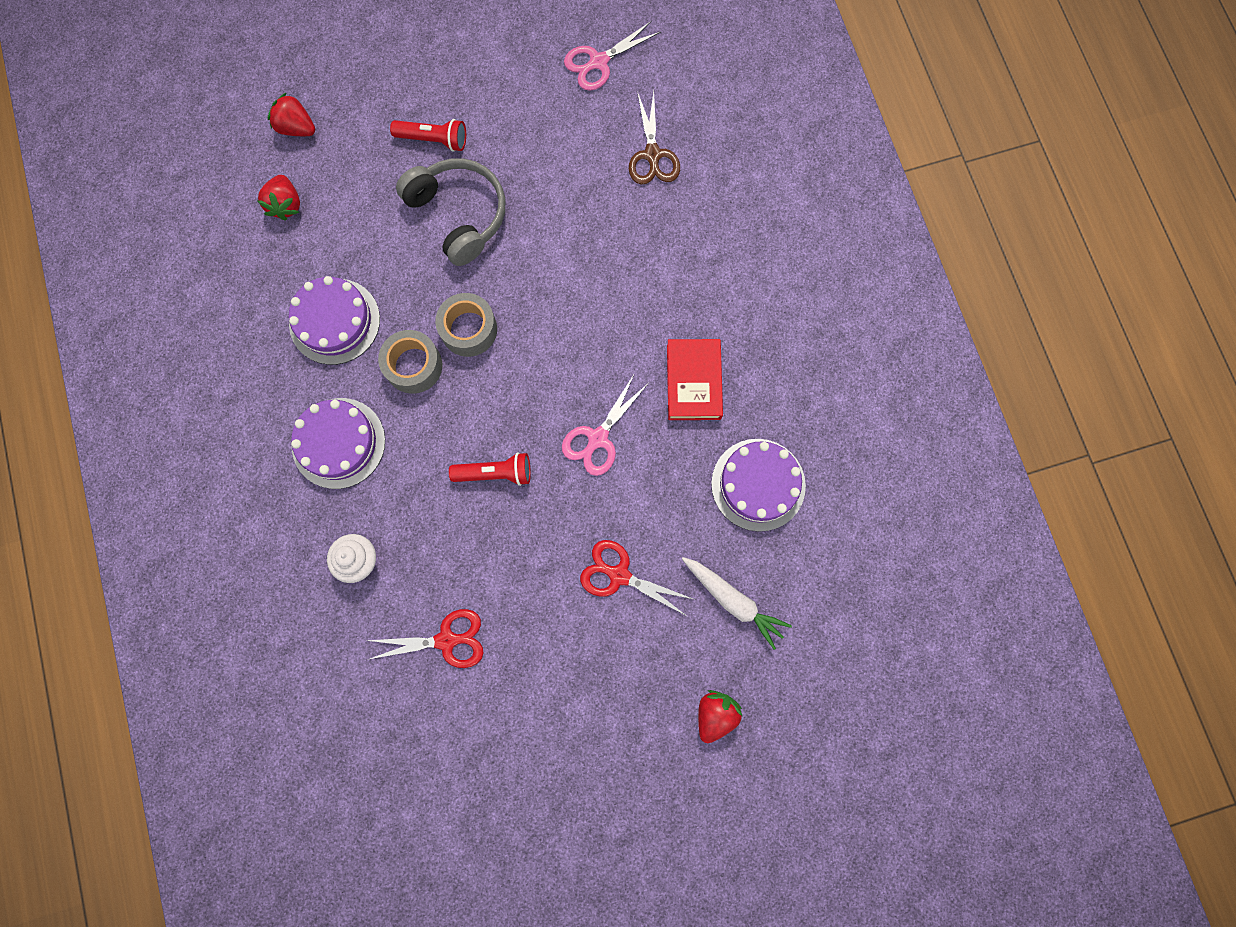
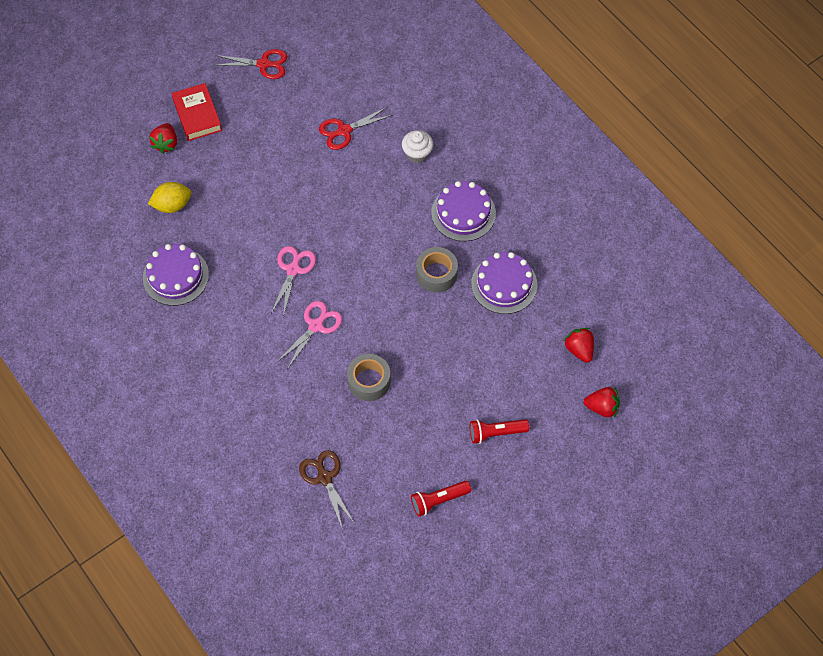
camera: 160 degrees right, 15 degrees down
grey headphones [396,158,506,266] -> none
grey tape [435,293,497,357] -> grey tape moved to [347,354,391,401]
red flashlight [449,452,531,486] -> red flashlight moved to [411,481,471,517]
pink scissors [564,21,661,91] -> pink scissors moved to [277,301,342,369]
red scissors [580,540,695,616] -> red scissors moved to [213,49,287,79]
red book [667,339,723,420] -> red book moved to [172,83,222,141]
white carrot [682,557,792,650] -> yellow lemon [148,182,192,213]

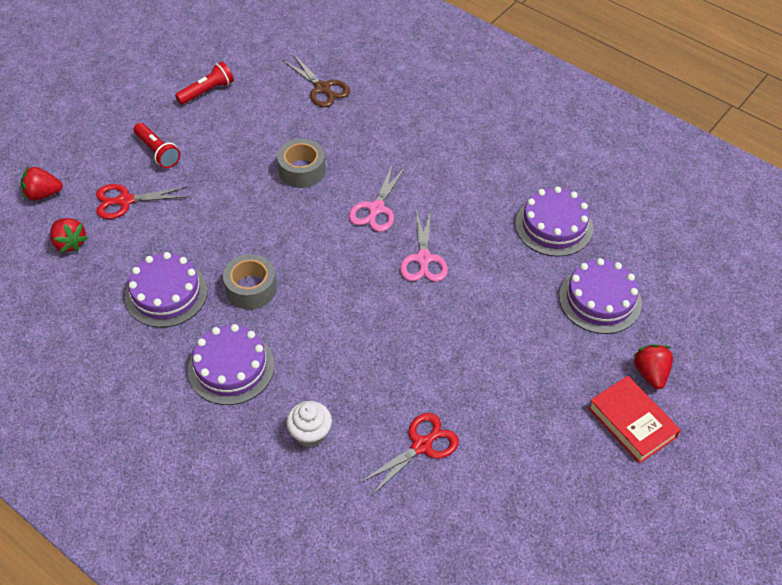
camera: 165 degrees right, 10 degrees down
yellow lemon [148,182,192,213] -> purple cake [559,258,642,334]
red scissors [213,49,287,79] -> red scissors moved to [96,184,188,219]
red flashlight [470,419,529,444] -> red flashlight turned 75 degrees clockwise [134,123,180,168]

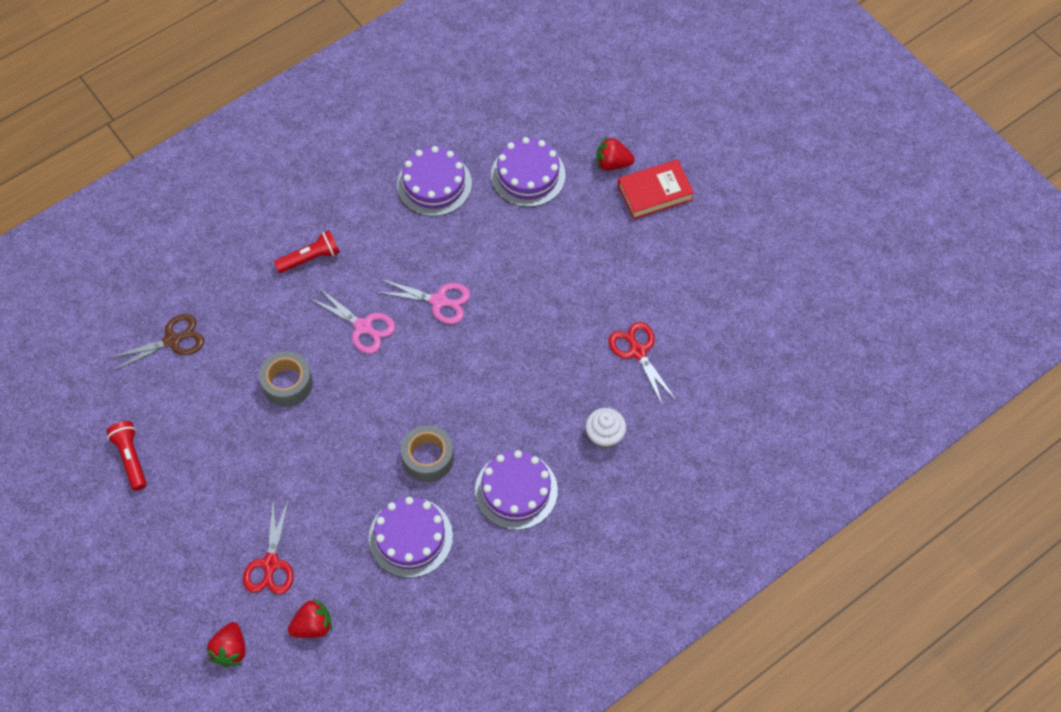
camera: 75 degrees left, 10 degrees up
red flashlight [134,123,180,168] -> red flashlight moved to [274,230,340,273]

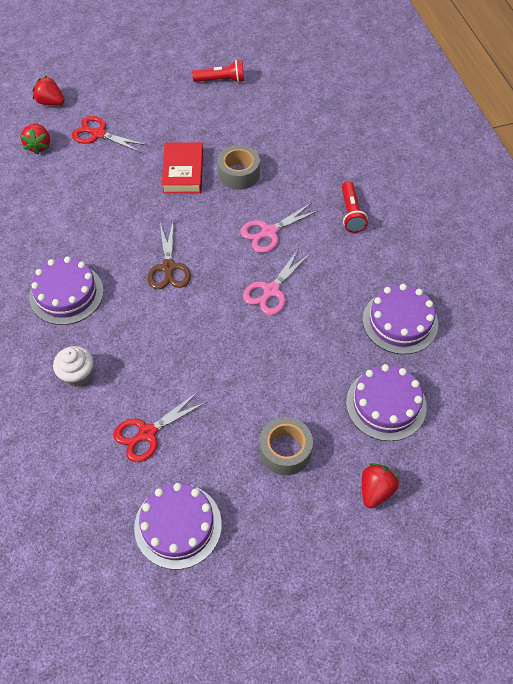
camera: 110 degrees right, 5 degrees down
brown scissors [108,314,204,371] -> brown scissors moved to [148,223,191,290]
purple cake [369,497,453,578] -> purple cake moved to [134,483,222,569]
grey tape [401,425,454,482] -> grey tape moved to [260,417,313,475]
red scissors [608,322,677,406] -> red scissors turned 150 degrees clockwise [113,392,207,462]
red book [618,159,694,219] -> red book moved to [162,142,203,193]

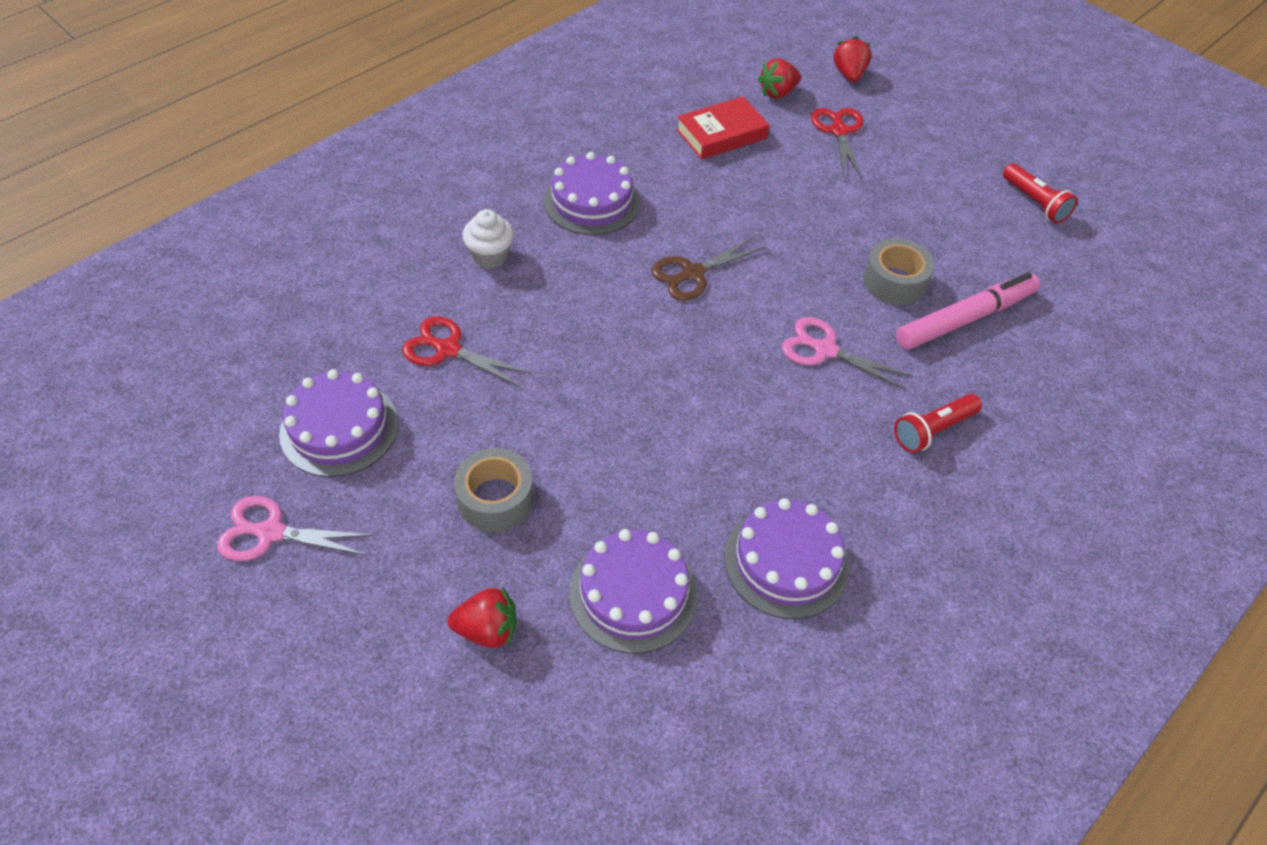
camera: 60 degrees right, 5 degrees down
red book [162,142,203,193] -> red book moved to [676,96,770,160]
pink scissors [243,248,310,315] -> pink scissors moved to [217,496,374,561]
none -> pink marker [896,272,1040,350]

